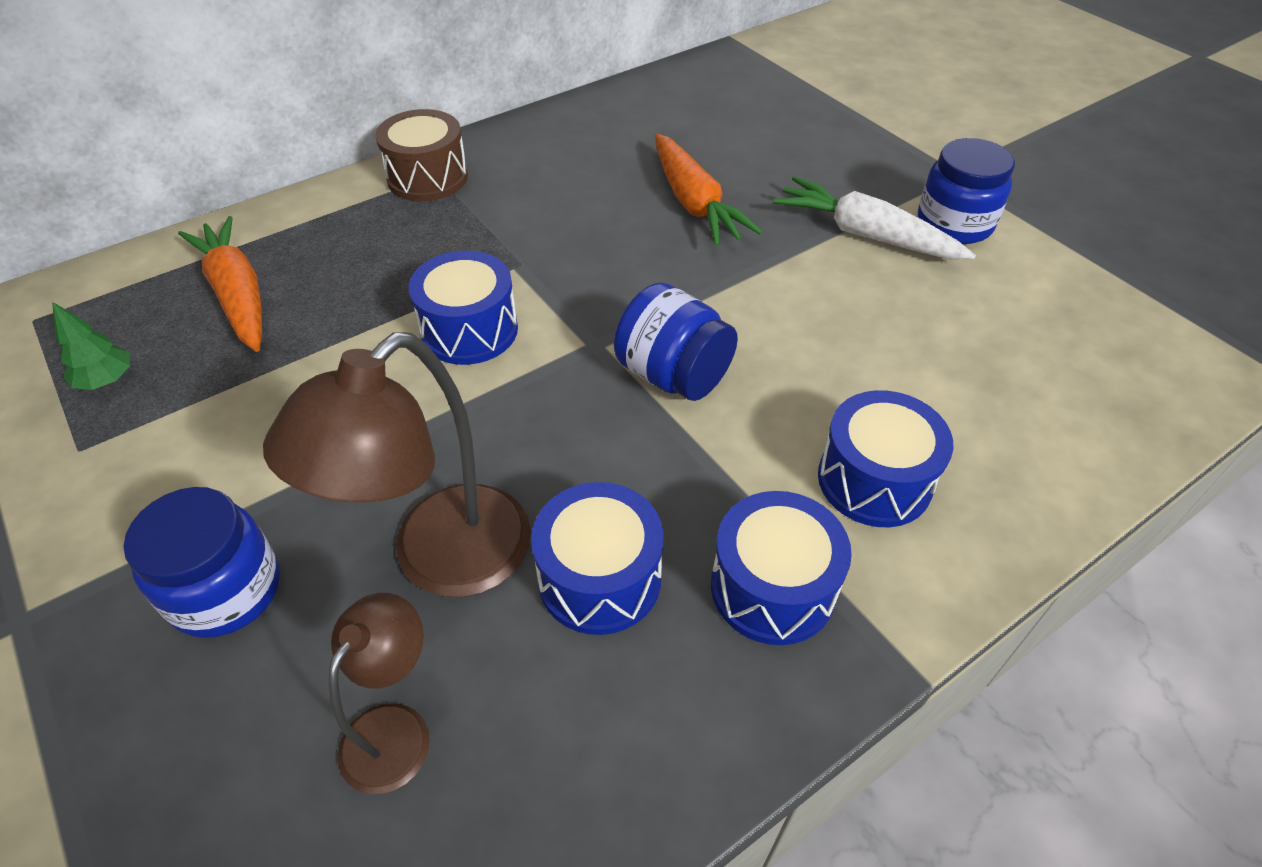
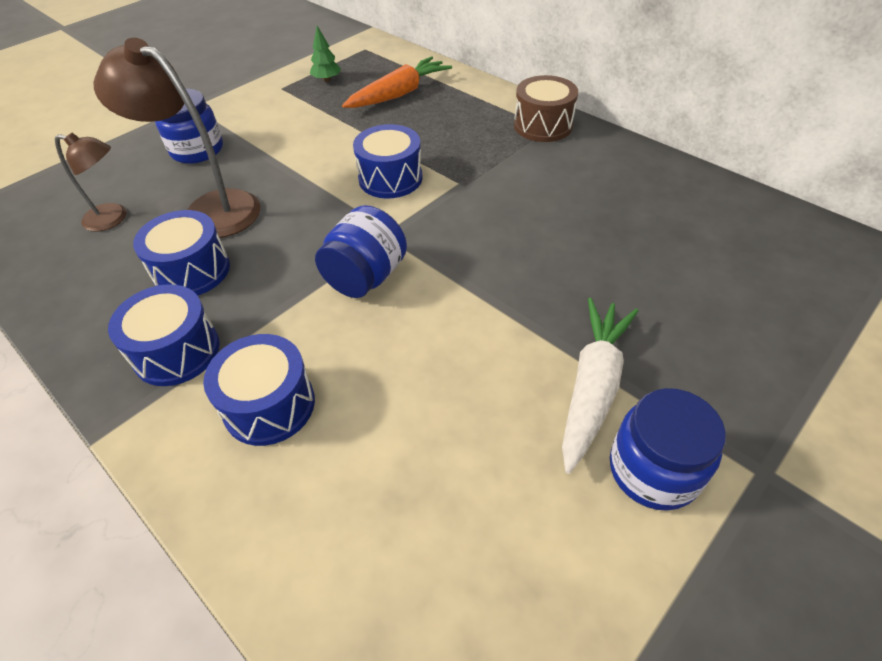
camera: 80 degrees right, 0 degrees up
orange carrot [655,134,763,246] -> none

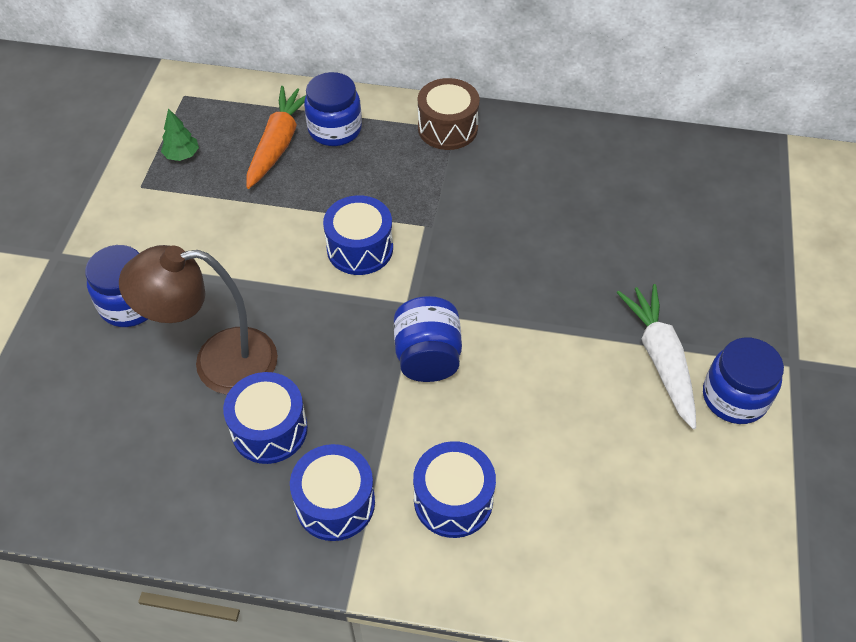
camera: 35 degrees left, 5 degrees up
brown lamp [55,133,127,231] -> none
none -> blue jar [304,72,362,146]

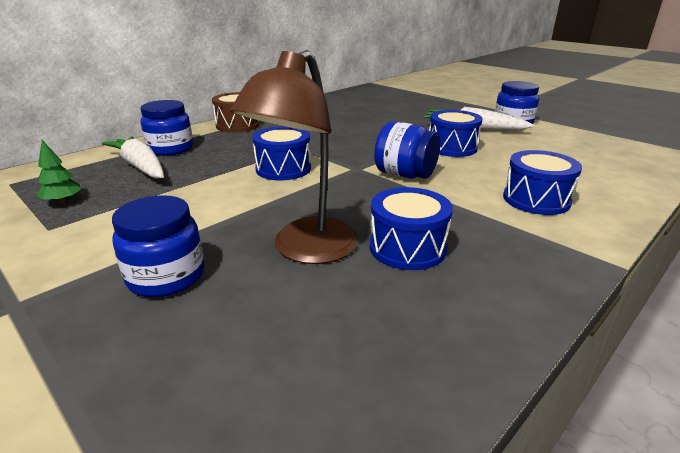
camera: 55 degrees left, 25 degrees down
orange carrot [246,86,306,189] -> white carrot [102,136,164,179]
blue drum [290,444,375,541] -> blue drum moved to [429,110,483,157]

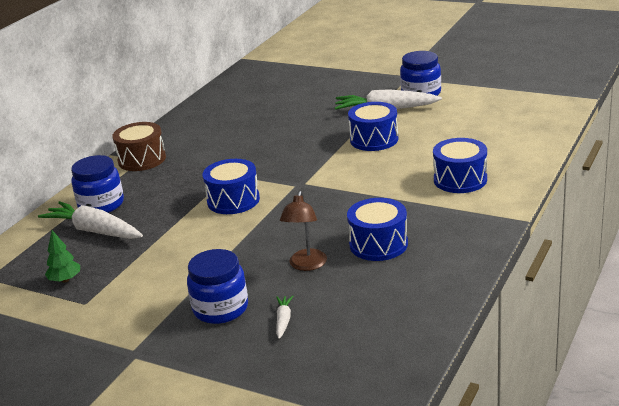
camera: 15 degrees left, 0 degrees up
brown lamp [230,50,359,264] -> brown lamp [280,191,327,271], size x0.57
blue jar [374,121,440,179] -> none
none -> white carrot [276,296,293,339]

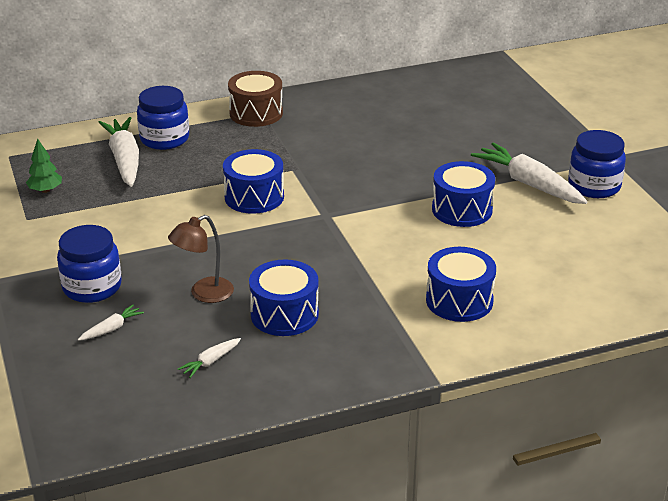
camera: 40 degrees right, 5 degrees up
none -> white carrot [178,338,241,378]

